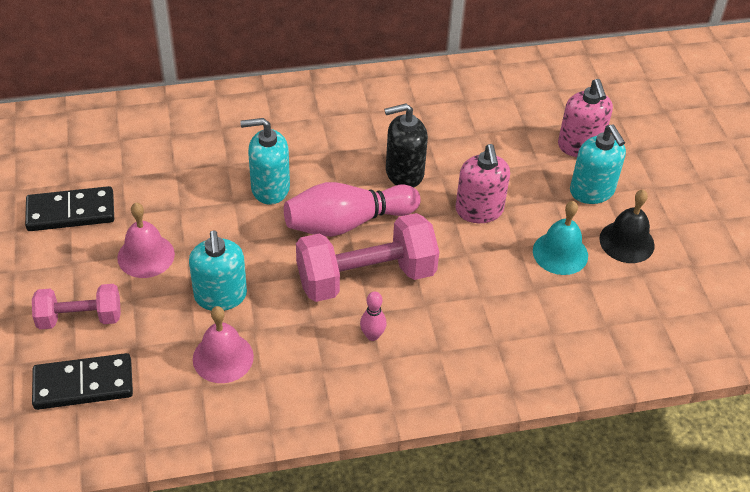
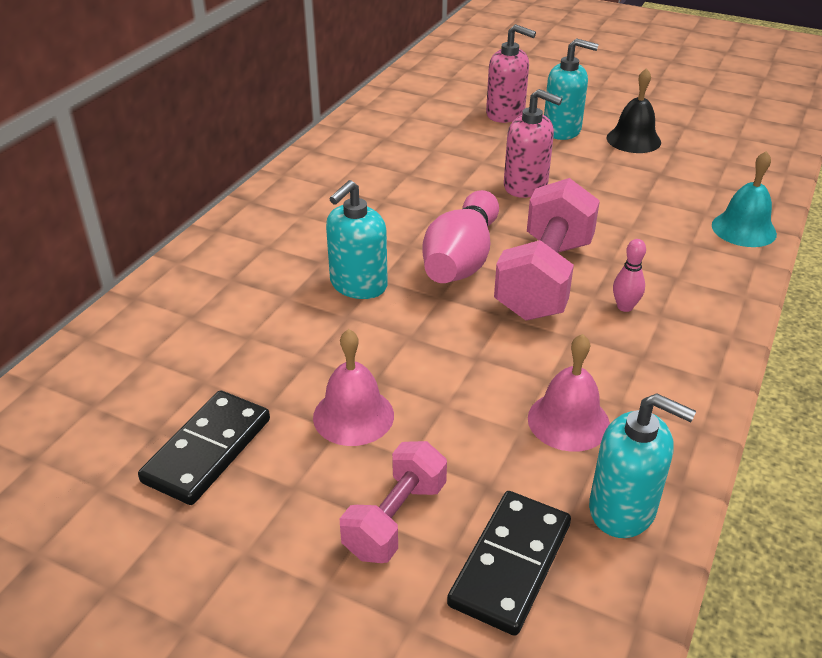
camera: 50 degrees left, 10 degrees down
turquoise soap dispenser [189,230,247,311] -> turquoise soap dispenser moved to [589,394,696,538]
black soap dispenser [384,103,428,188] -> none
turquoise bell [533,201,588,275] -> turquoise bell moved to [712,151,777,247]

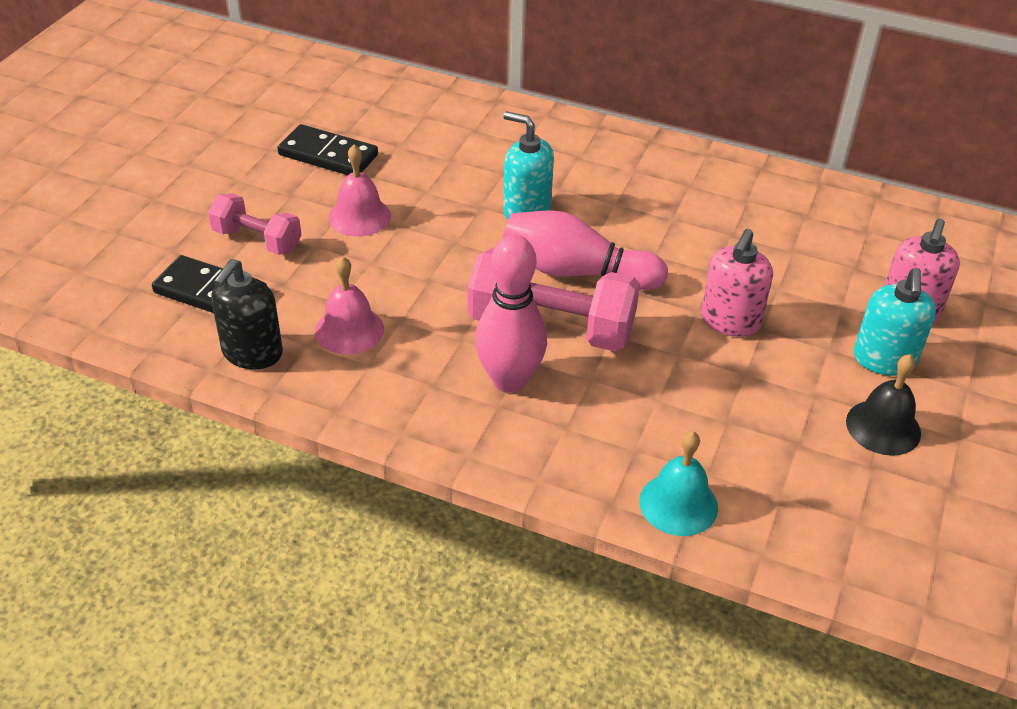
camera: 85 degrees right, 5 degrees up
turquoise soap dispenser [589,394,696,538] -> black soap dispenser [211,259,283,369]
pink bowling pin [613,239,646,312] -> pink bowling pin [475,235,547,393], size x2.22

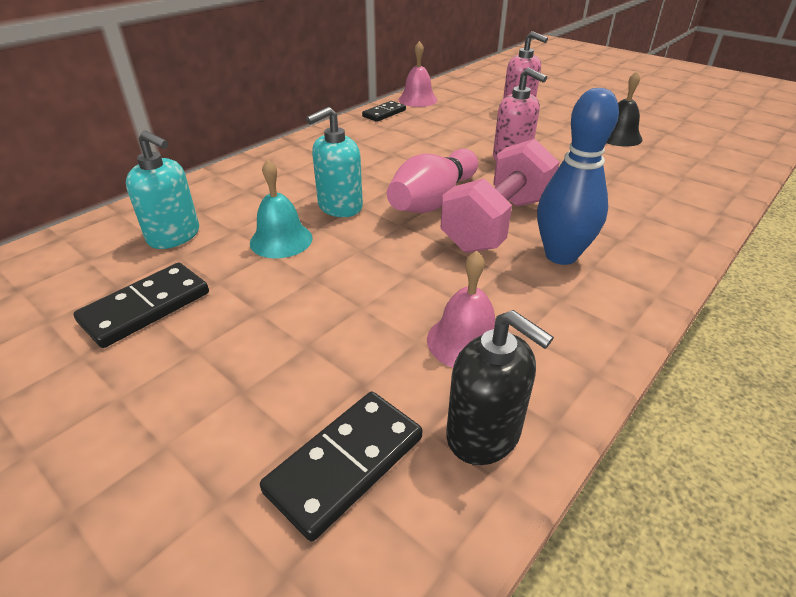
camera: 70 degrees left, 5 degrees down
pink dumbbell [208,193,301,255] -> none
pink bell [329,144,391,237] -> pink bell moved to [398,41,438,107]
pink bowling pin [475,235,547,393] -> blue bowling pin [537,88,619,265]
turquoise bell [639,431,718,536] -> turquoise bell moved to [250,159,313,258]
turquoise soap dispenser [853,268,936,376] -> turquoise soap dispenser moved to [126,130,199,249]
none -> black domino [362,101,406,122]

